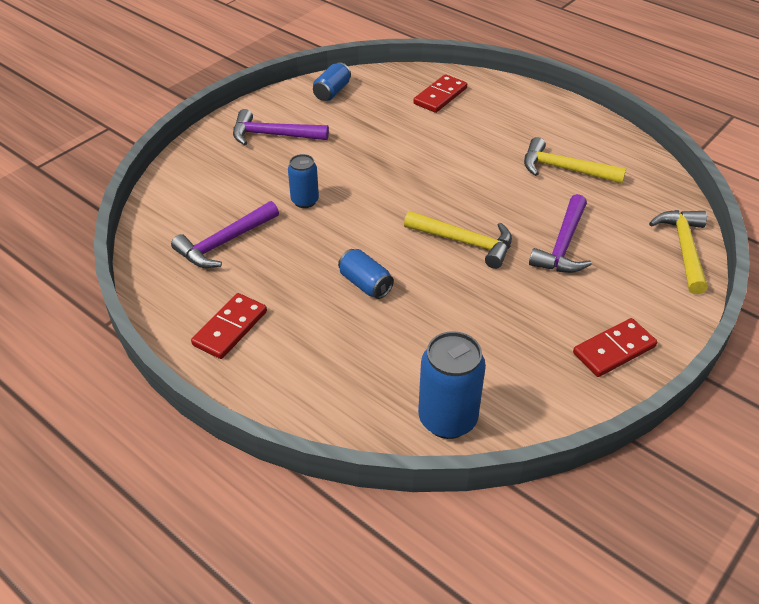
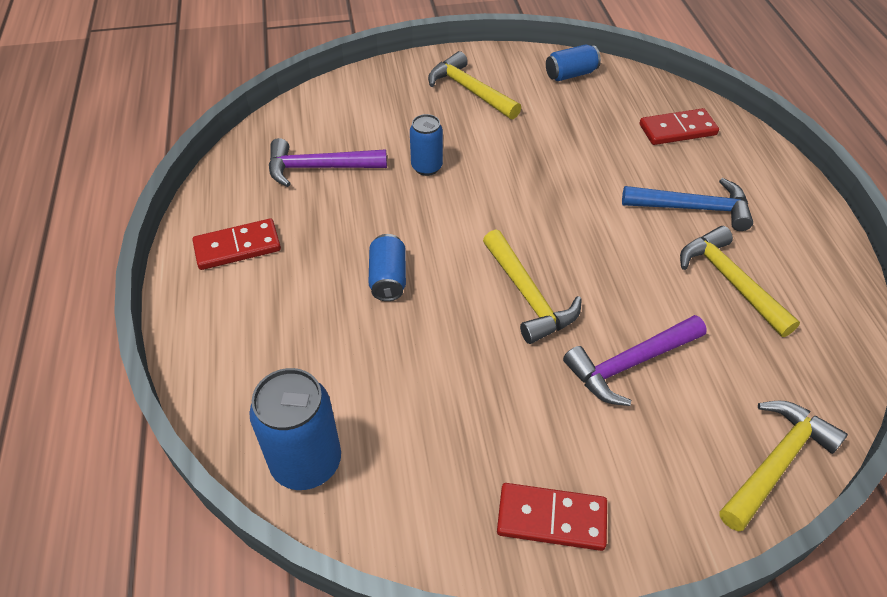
camera: 40 degrees right, 5 degrees up
purple hammer [233,109,329,145] -> yellow hammer [428,51,521,119]
none -> blue hammer [622,178,753,231]

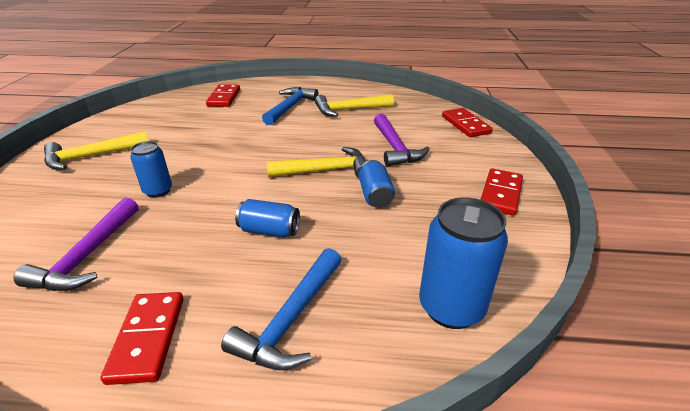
camera: 75 degrees left, 15 degrees down
blue can [546,44,601,81] -> blue can moved to [359,160,395,208]
yellow hammer [719,401,848,532] -> red domino [442,108,492,137]
none -> blue hammer [221,248,341,370]

